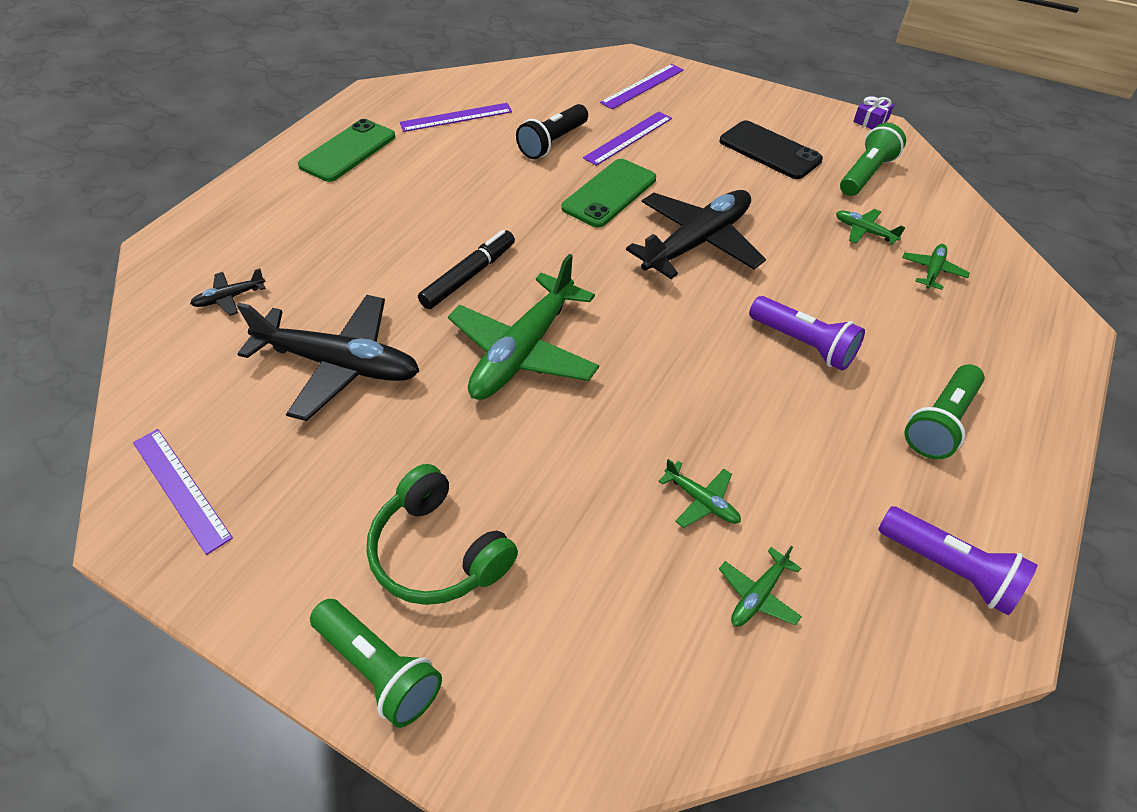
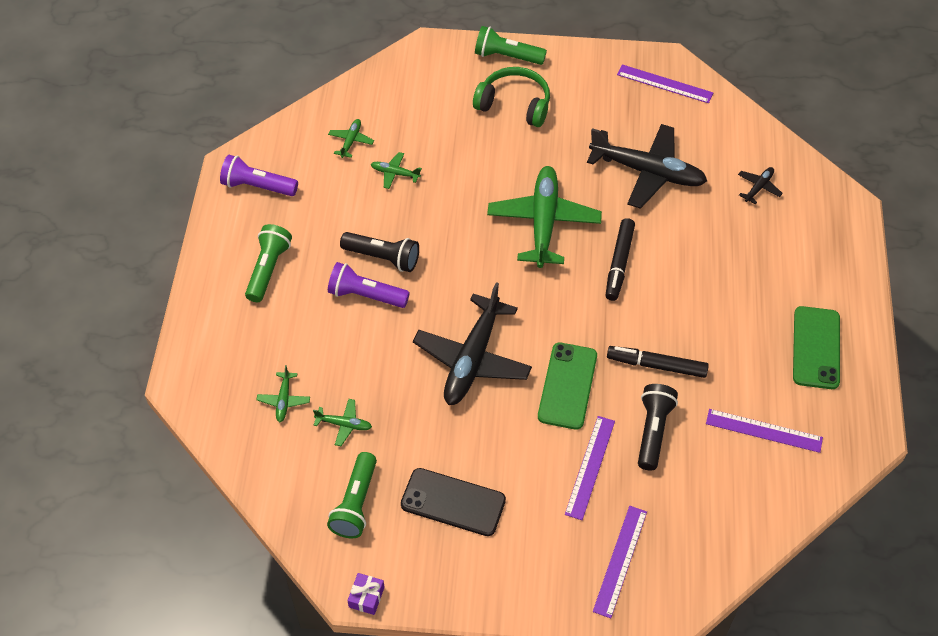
camera: 155 degrees right, 5 degrees up
black plane [237,295,419,421] -> black plane turned 150 degrees counterclockwise [587,124,707,209]
purple ruler [400,103,512,132] -> purple ruler turned 60 degrees clockwise [706,409,823,453]
none -> black flashlight [340,232,419,272]
none -> black marker [607,346,709,378]

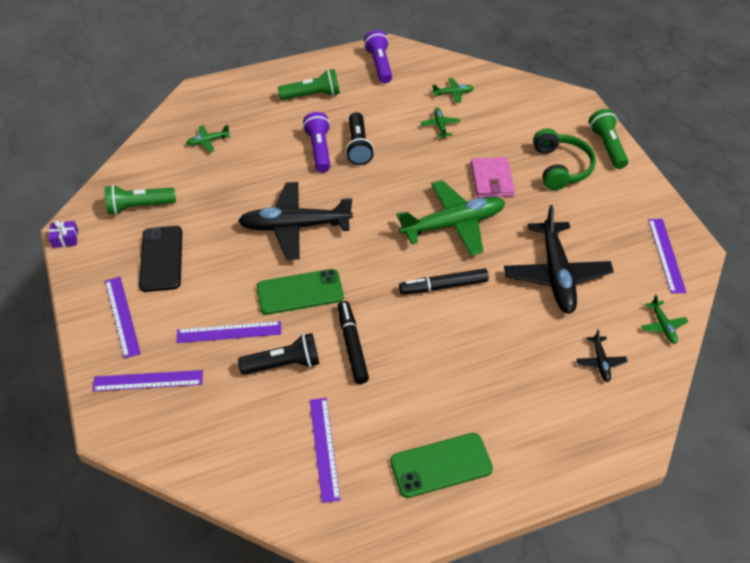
camera: 65 degrees right, 5 degrees down
green plane [313,399,372,446] -> green plane moved to [641,295,689,344]
black plane [738,167,783,204] -> black plane turned 75 degrees clockwise [577,329,628,382]
none -> purple ruler [105,277,141,359]
none -> pink wallet [471,157,515,198]

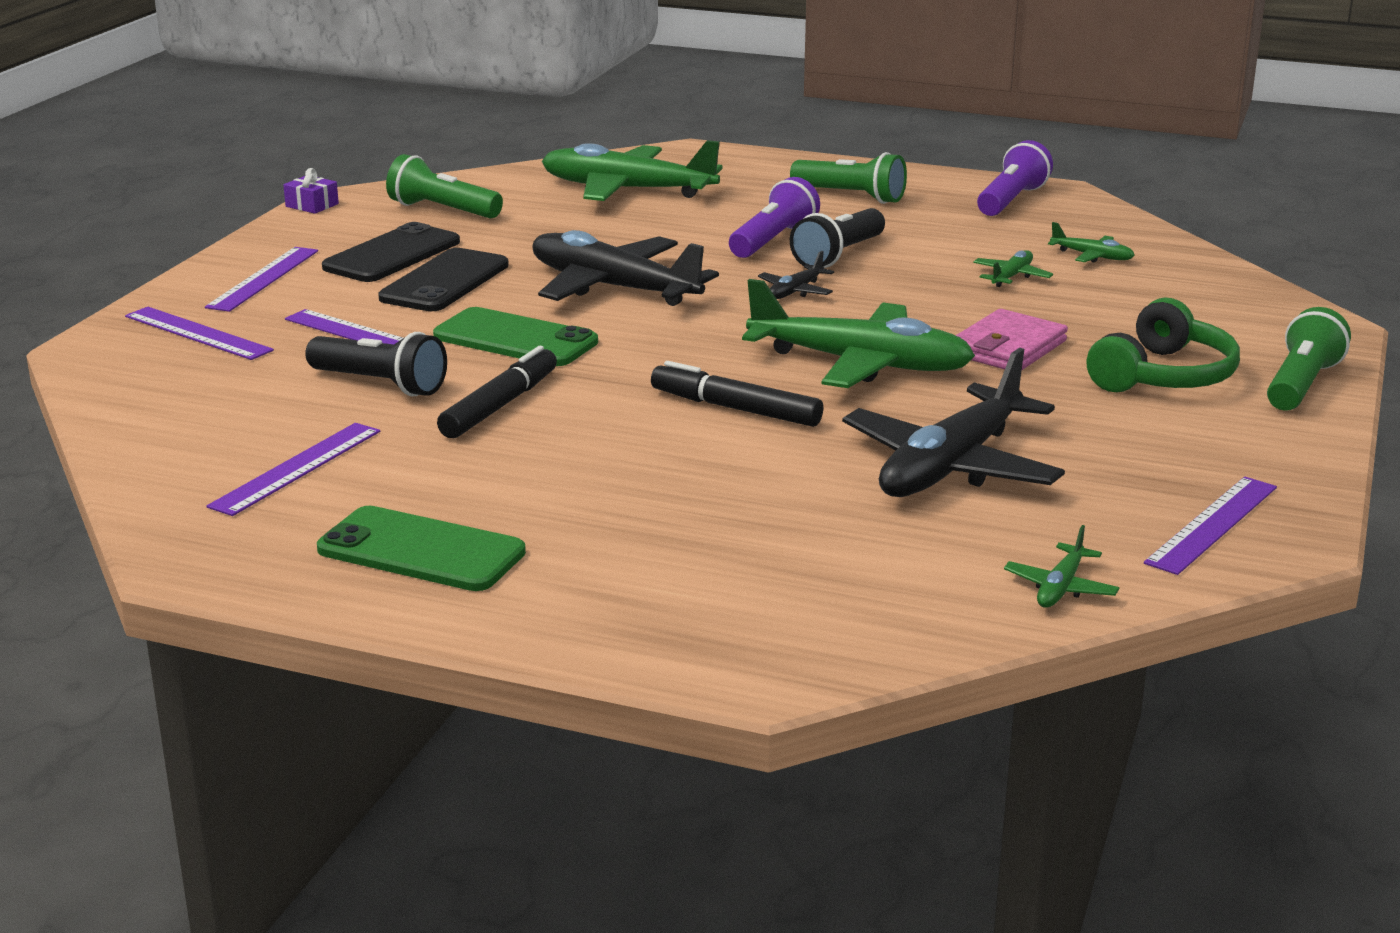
camera: 40 degrees right, 25 degrees down
green plane [186,125,230,152] -> green plane [542,140,723,201], size x2.32
black plane [577,329,628,382] -> black plane moved to [758,251,834,299]
none -> black phone [378,248,509,311]

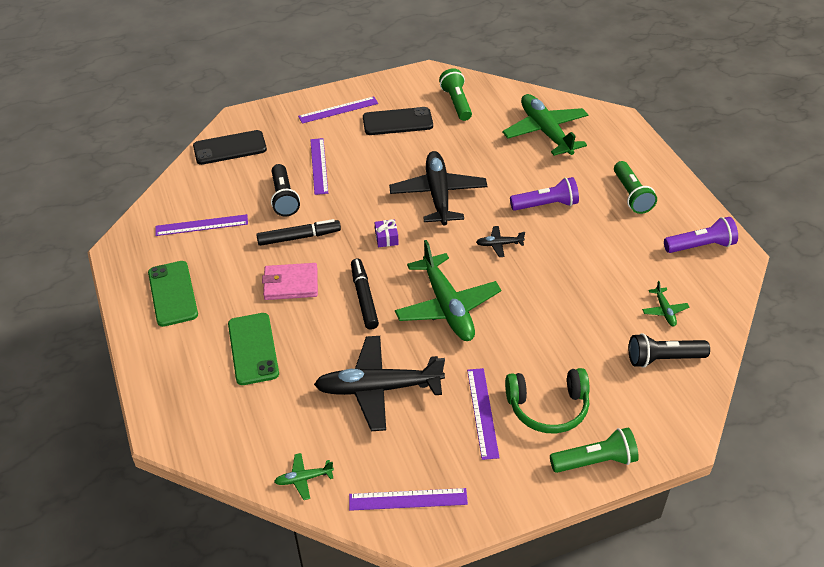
camera: 50 degrees right, 20 degrees up
purple ruler [125,307,274,360] -> purple ruler moved to [467,368,500,460]
purple gift [283,168,339,214] -> purple gift moved to [375,219,399,247]
black phone [378,248,509,311] -> black phone moved to [193,130,267,165]
green phone [433,307,598,366] -> green phone moved to [228,313,279,385]
black flashlight [790,208,885,268] -> black flashlight moved to [629,333,710,368]
pink wallet [956,309,1068,370] -> pink wallet moved to [262,263,318,300]
green plane [973,250,1053,287] -> none

